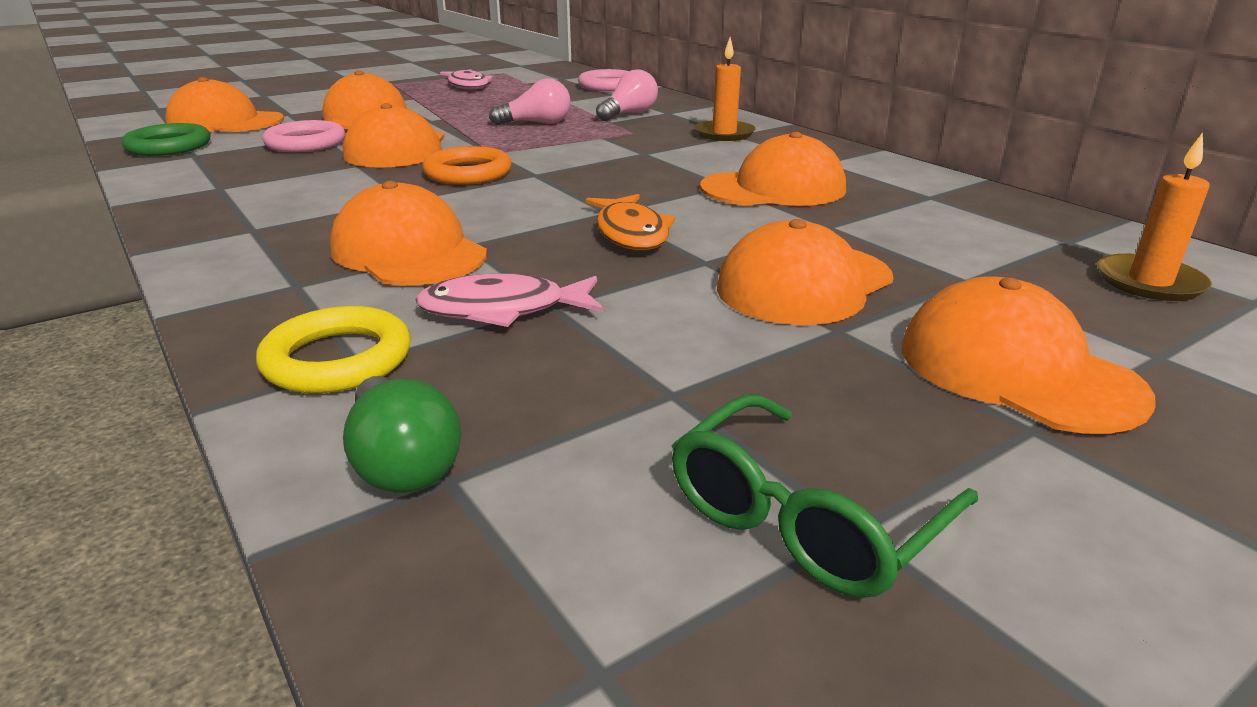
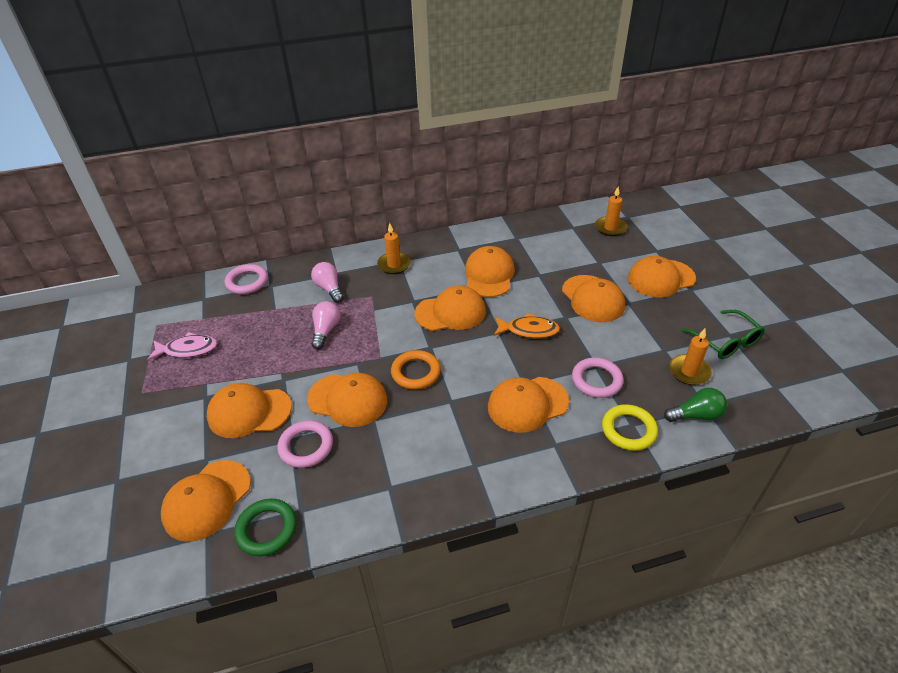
camera: 70 degrees left, 15 degrees up
pink fish [415,273,603,327] -> pink ring [572,358,624,398]
none -> orange cap [414,285,486,331]
none -> orange candle [669,328,712,385]

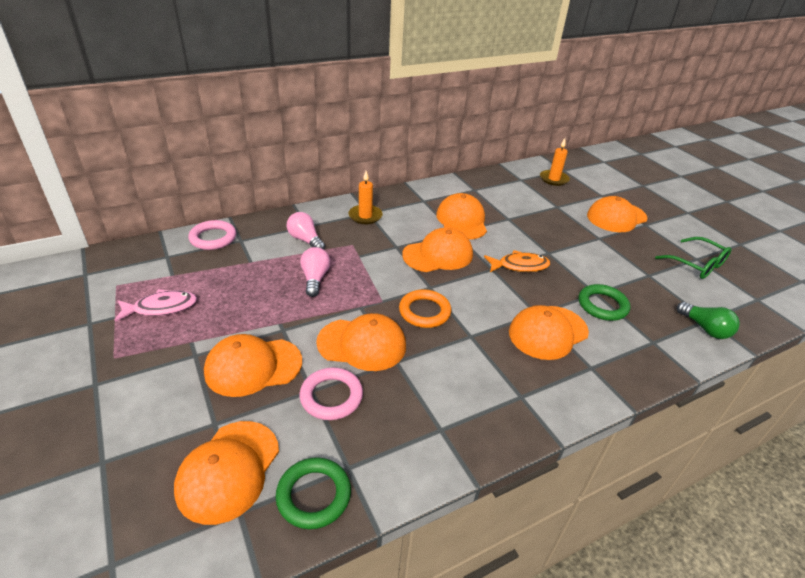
camera: 15 degrees left, 5 degrees down
orange cap [562,275,625,322] -> none
pink ring [572,358,624,398] -> green ring [579,284,630,321]
yellow ring [602,404,658,451] -> none
green light bulb [664,388,727,422] -> green light bulb turned 75 degrees clockwise [677,302,740,339]
orange candle [669,328,712,385] -> none

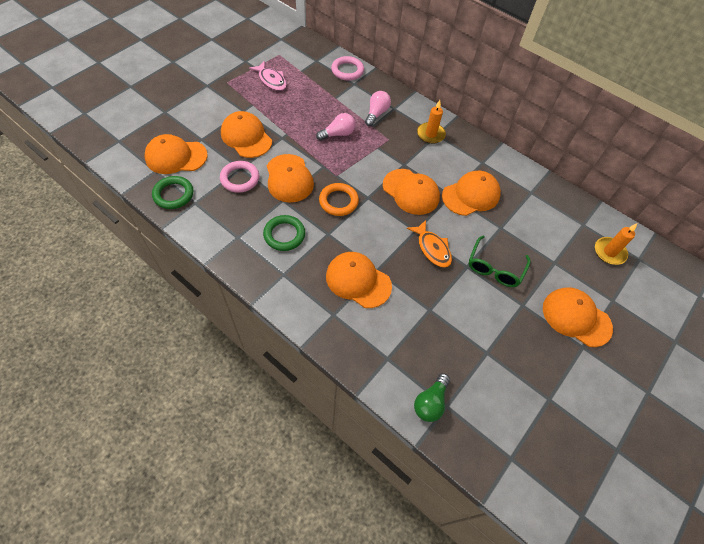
camera: 65 degrees right, 20 degrees up
green ring [579,284,630,321] -> green ring moved to [263,215,305,251]
green glasses [655,237,732,279] -> green glasses moved to [469,236,531,287]

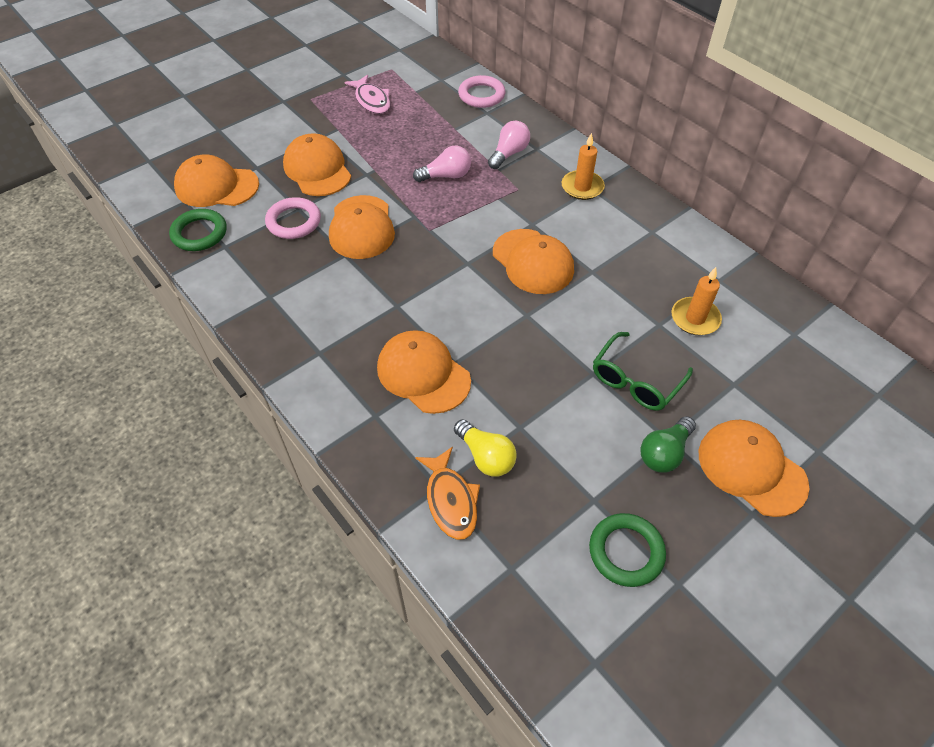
camera: 15 degrees right, 5 degrees down
green ring [263,215,305,251] -> green ring moved to [589,513,666,587]
orange ring [319,183,359,216] -> none
orange fish [407,220,452,268] -> orange fish moved to [415,447,480,540]
green light bulb [414,373,450,422] -> green light bulb moved to [640,416,696,473]
orange cap [442,171,501,216] -> none
orange candle [595,223,637,265] -> orange candle moved to [671,267,722,335]
none -> yellow light bulb [454,419,517,477]

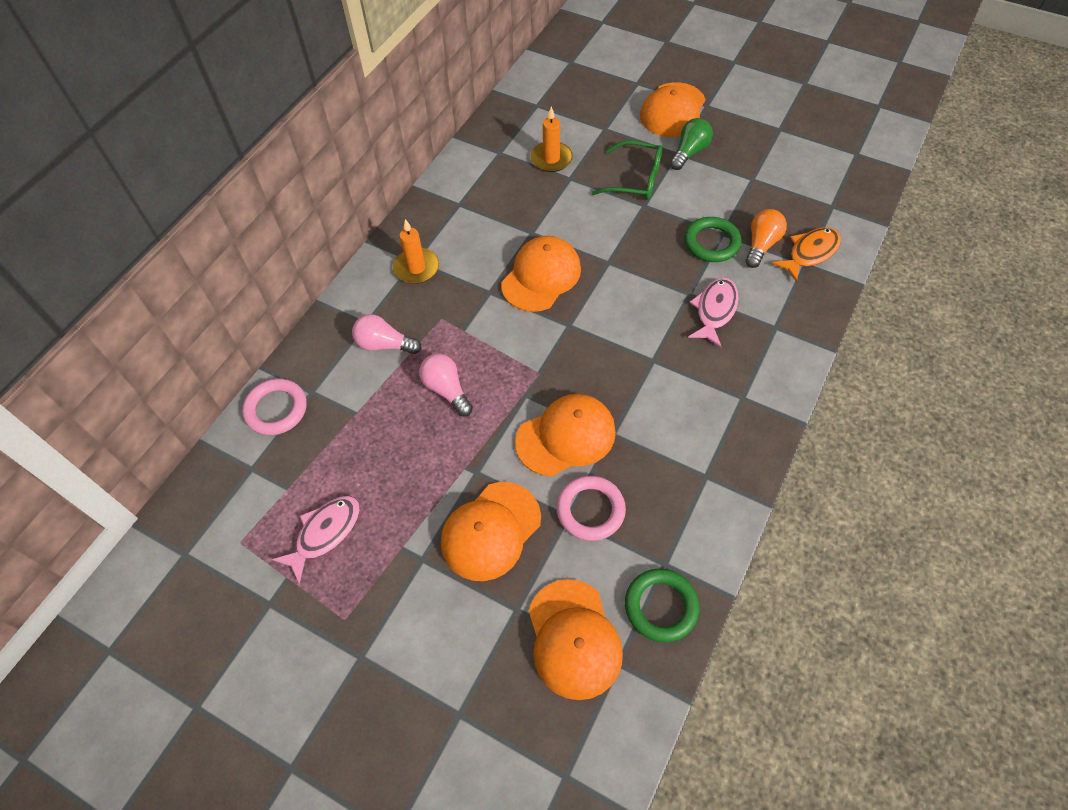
camera: 110 degrees left, 5 degrees up
orange cap [377,330,471,414] -> pink fish [688,278,739,347]
yellow light bulb [454,419,517,477] -> orange light bulb [745,209,787,268]
green ring [589,513,666,587] -> green ring moved to [684,217,742,262]
green light bulb [640,416,696,473] -> green light bulb turned 75 degrees counterclockwise [670,118,713,170]

